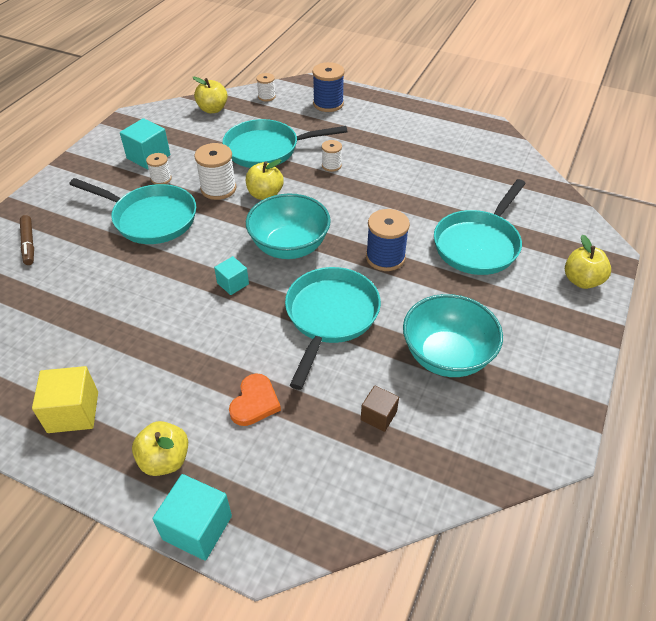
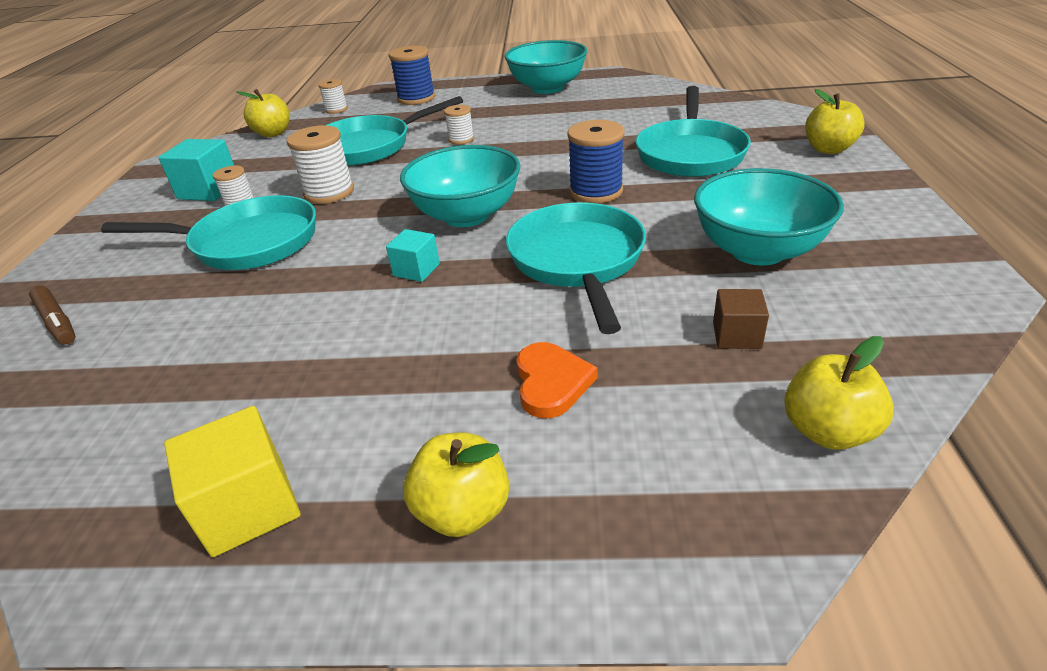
camera: 20 degrees left, 10 degrees down
turquoise cube [152,474,232,561] -> none
yellow apple [246,159,284,200] -> yellow apple moved to [784,336,894,450]
none -> turquoise bowl [504,40,587,94]

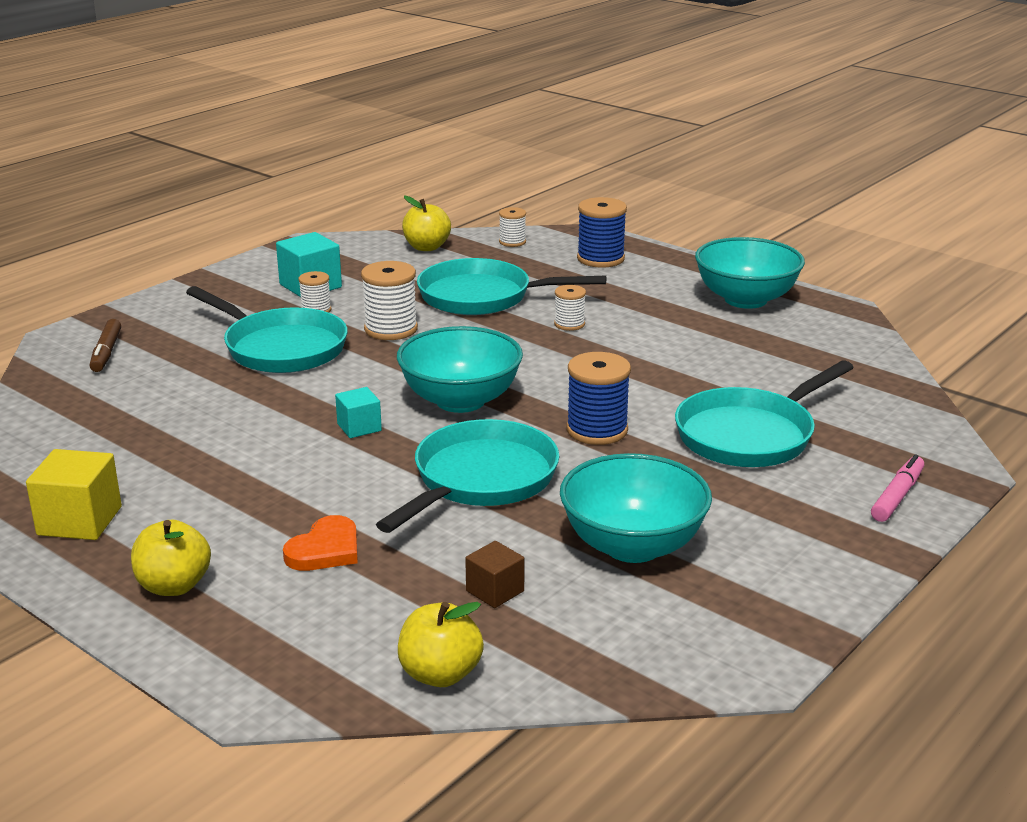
camera: 35 degrees right, 10 degrees down
yellow apple [805,89,865,154] -> pink marker [871,454,924,522]

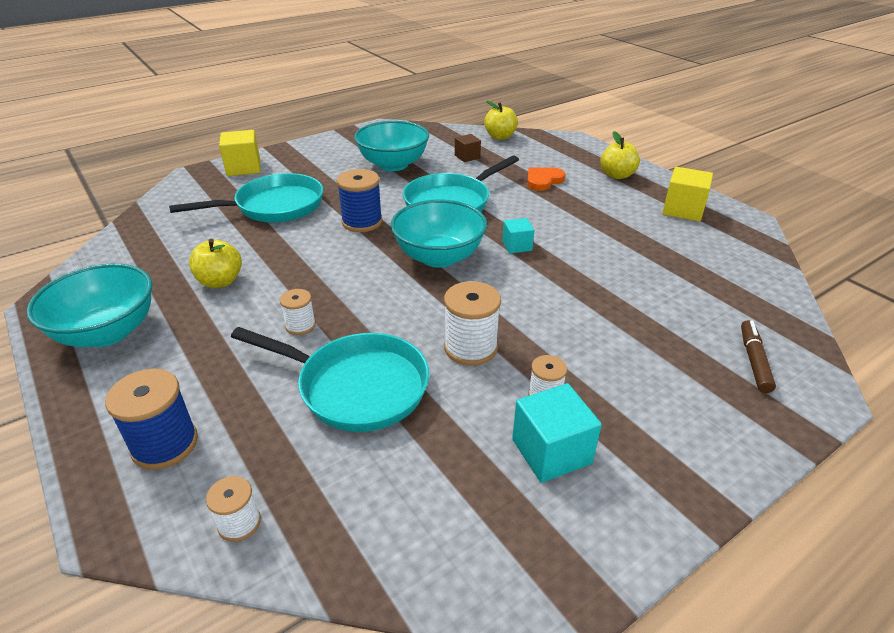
camera: 165 degrees left, 10 degrees up
turquoise pan [186,286,348,373] -> none
yellow apple [402,196,451,251] -> yellow apple moved to [189,239,242,288]
pink marker [871,454,924,522] -> yellow cube [219,130,260,176]

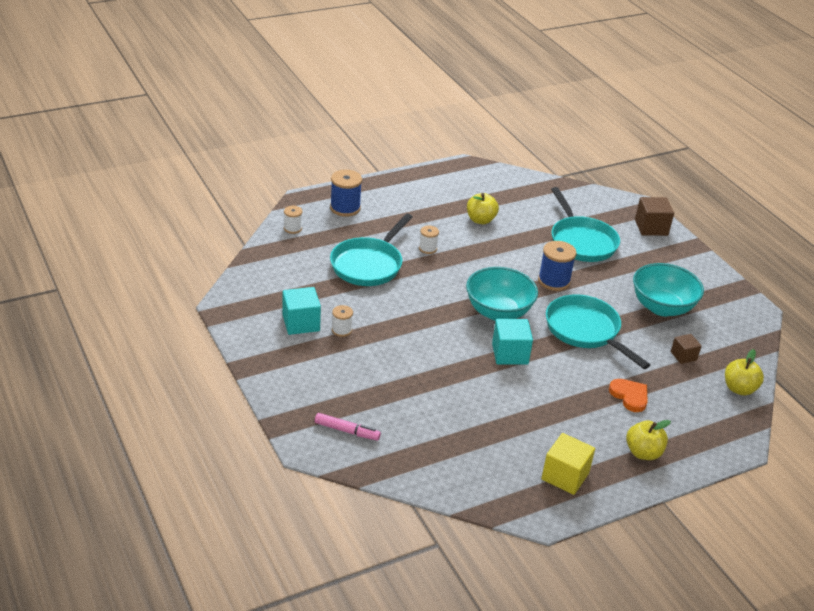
camera: 95 degrees right, 0 degrees up
turquoise bowl [27,264,152,347] -> none
yellow cube [219,130,260,176] -> brown cube [635,197,674,236]
white spool [444,281,501,366] -> none
turquoise cube [502,218,534,253] -> turquoise cube [492,319,533,365], size x1.64
brown marker [741,320,776,393] -> pink marker [315,413,381,441]

